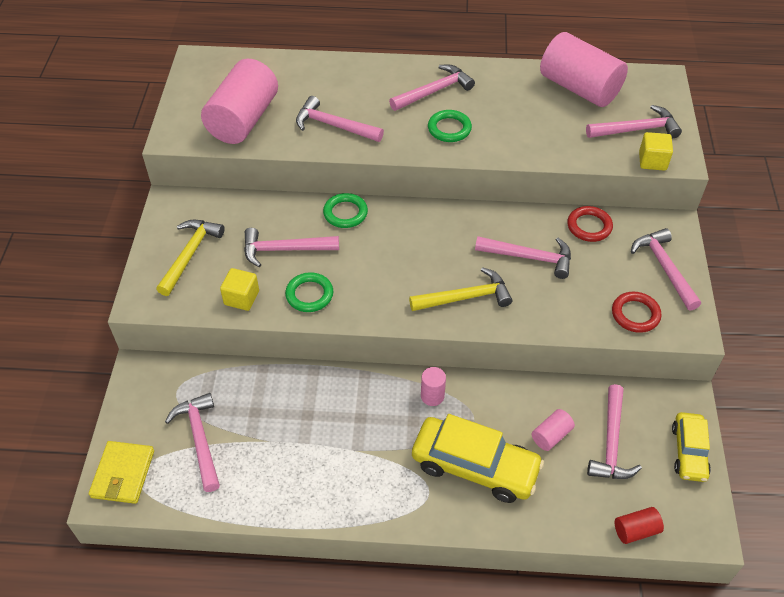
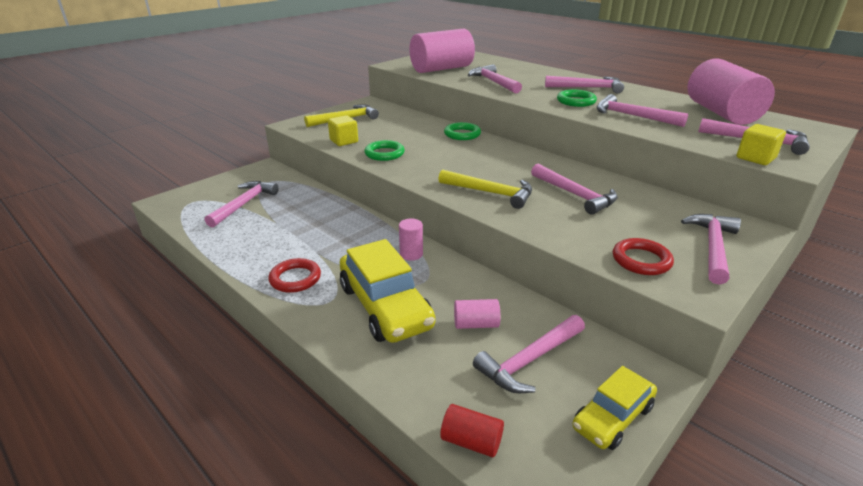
camera: 40 degrees right, 20 degrees down
yellow wallet [89,441,154,504] -> none
pink hammer [244,228,339,267] -> pink hammer moved to [597,94,688,127]
red ring [567,206,613,242] -> red ring moved to [268,258,321,293]

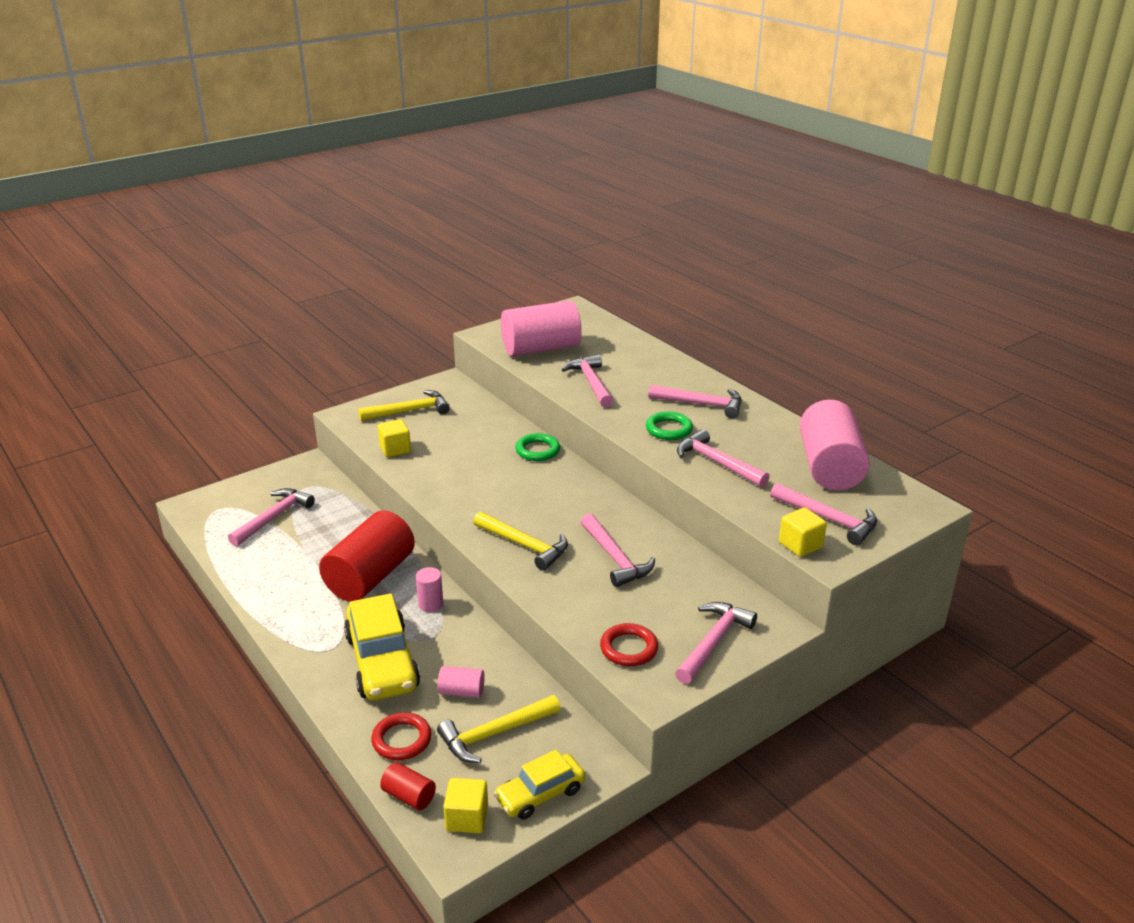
camera: 10 degrees right, 0 degrees up
red ring [268,258,321,293] -> red ring moved to [371,712,432,760]
green ring [364,140,405,161] -> none
pink hammer [473,315,585,393] -> yellow hammer [437,695,560,763]
none -> red cylinder [319,510,415,602]
none -> yellow cube [443,778,488,833]

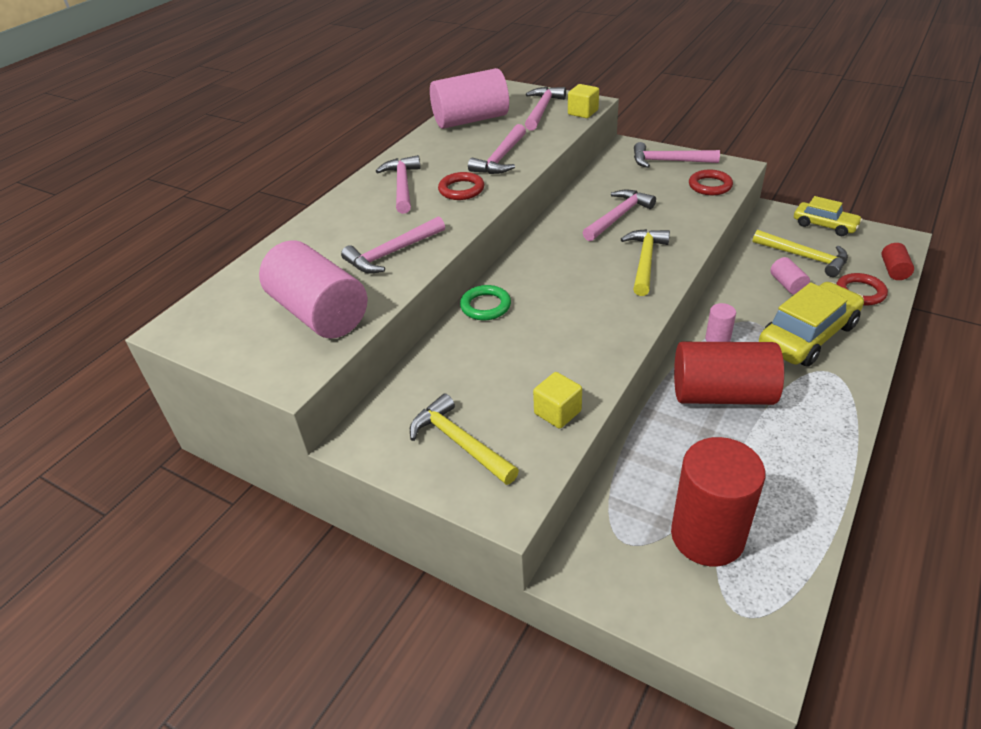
camera: 110 degrees left, 10 degrees up
pink hammer [228,488,315,546] -> red cylinder [671,437,766,566]
yellow cube [443,778,488,833] -> none
green ring [646,412,693,440] -> red ring [438,172,484,200]

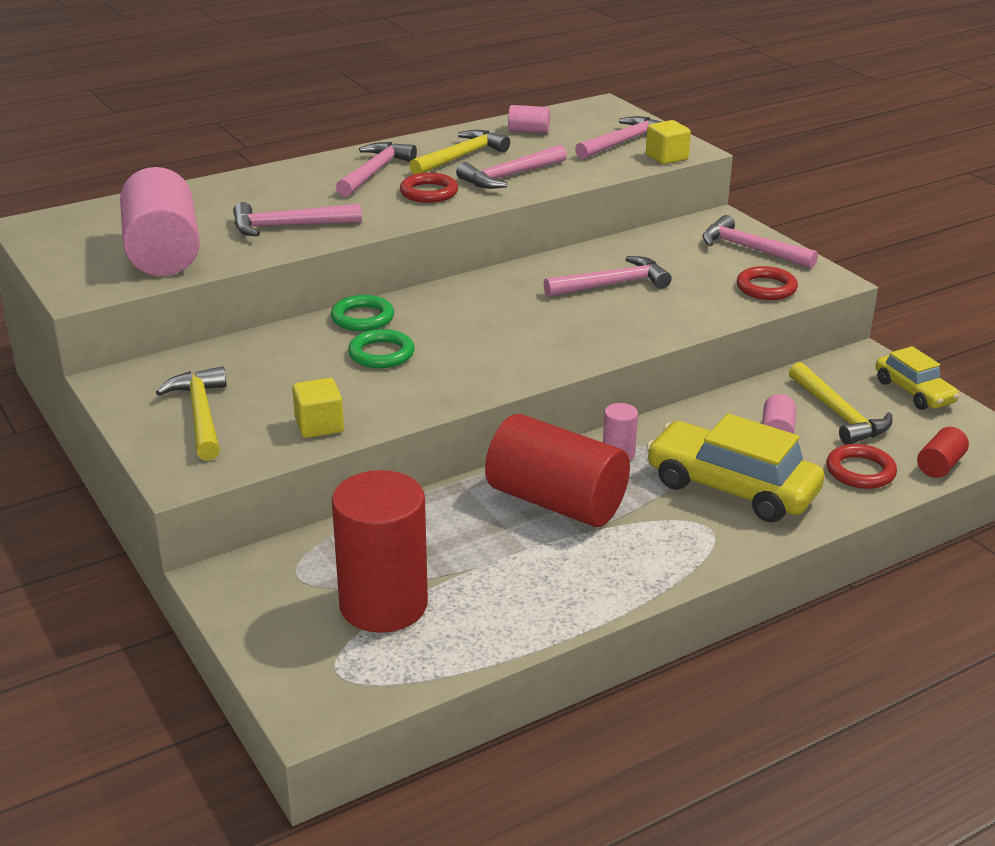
camera: 25 degrees right, 10 degrees down
pink cylinder [430,68,509,129] -> pink cylinder [508,105,550,133], size x0.44
yellow hammer [621,229,670,296] -> yellow hammer moved to [409,130,510,175]
yellow car [759,282,864,366] -> yellow car turned 135 degrees counterclockwise [646,413,824,522]
none -> green ring [348,329,414,368]

